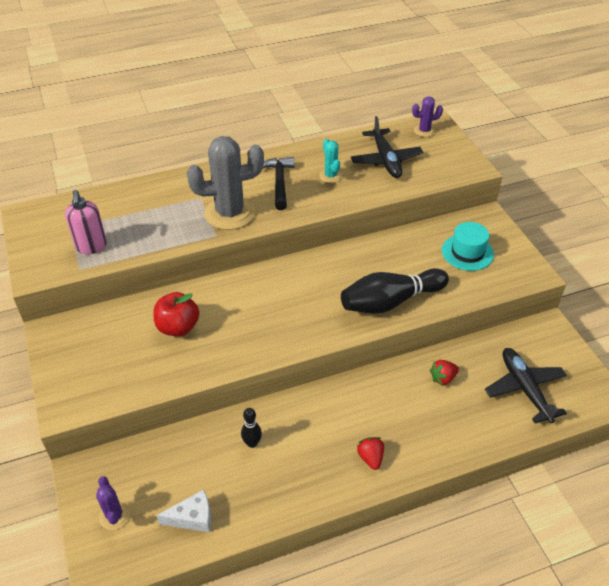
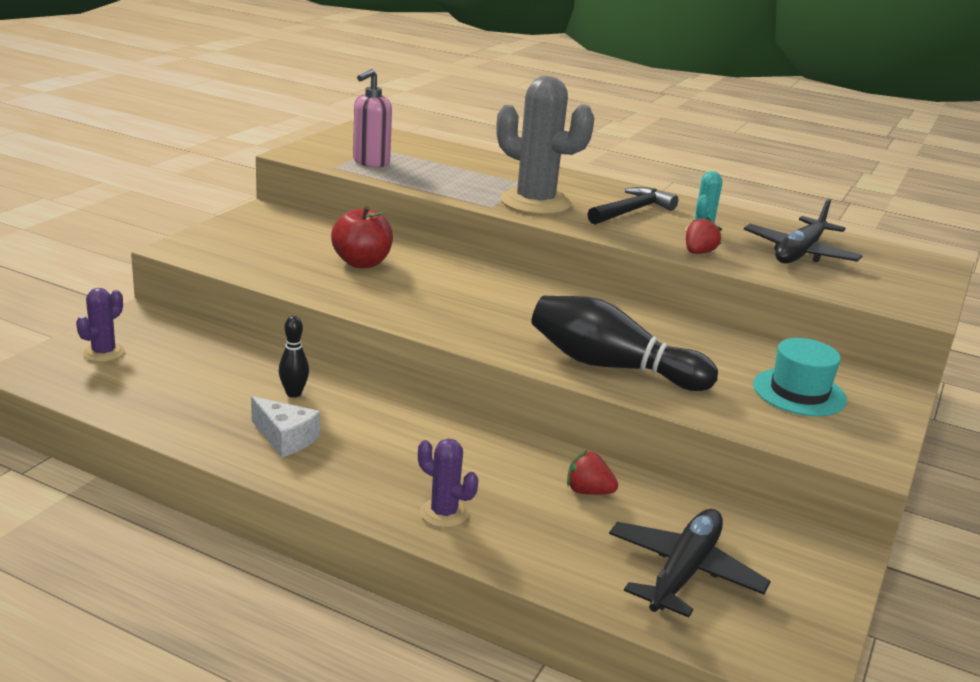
camera: 45 degrees right, 20 degrees down
white cheese [156,489,211,532] -> white cheese moved to [251,396,320,457]
red strawberry [357,437,384,470] -> red strawberry moved to [686,217,722,254]
purple cactus [412,96,443,137] -> purple cactus moved to [418,439,478,528]

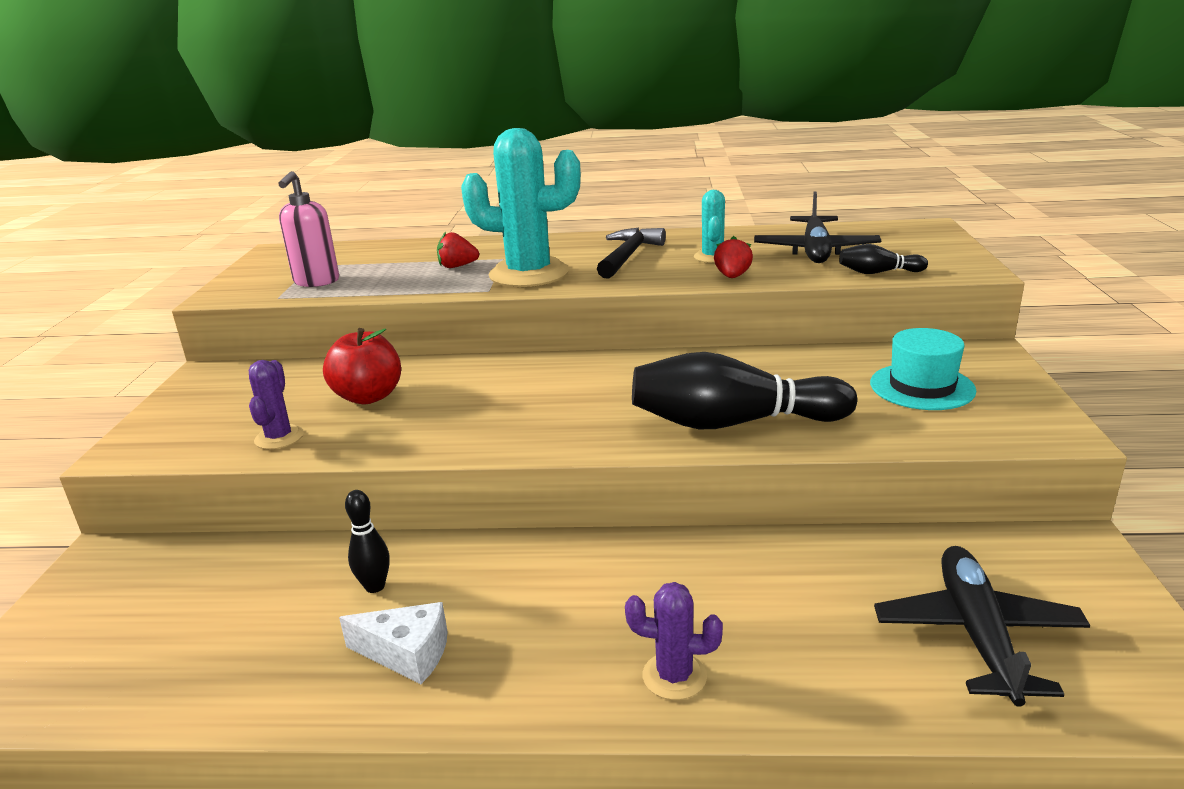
camera: 20 degrees left, 0 degrees up
purple cactus [76,288,125,362] -> purple cactus moved to [249,360,304,449]
grey cactus [496,76,594,215] -> turquoise cactus [461,128,581,287]
red strawberry [567,450,618,495] -> red strawberry moved to [437,232,479,268]
none -> black bowling pin [839,244,928,274]

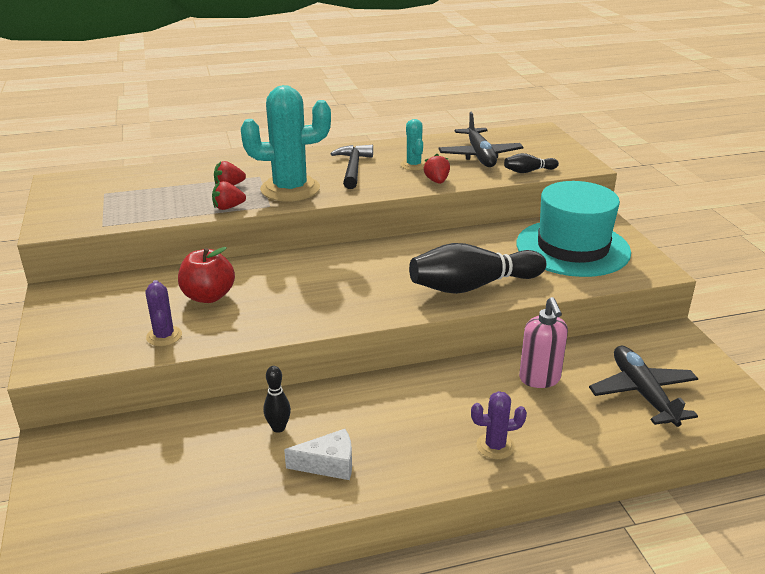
camera: 20 degrees left, 5 degrees up
pink soap dispenser [278,171,339,287] -> pink soap dispenser moved to [519,297,568,388]
turquoise hat [870,328,976,410] -> turquoise hat [517,181,631,277], size x1.78
none -> red strawberry [212,181,246,210]

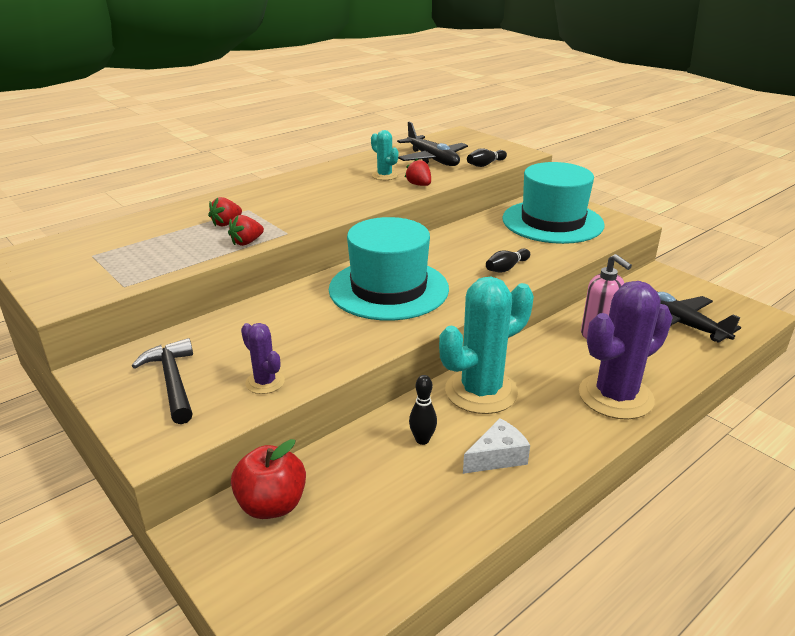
camera: 25 degrees left, 0 degrees up
red apple [178,247,235,303] -> red apple moved to [231,439,306,519]
turquoise cactus [241,85,331,202] -> turquoise cactus moved to [439,277,534,414]
black hammer [331,145,373,189] -> black hammer moved to [132,338,193,424]
black bowling pin [409,243,546,294] -> black bowling pin [486,249,530,273], size x0.46
purple cactus [471,391,527,459] -> purple cactus [579,281,673,420], size x2.07
none -> turquoise hat [329,217,449,320]

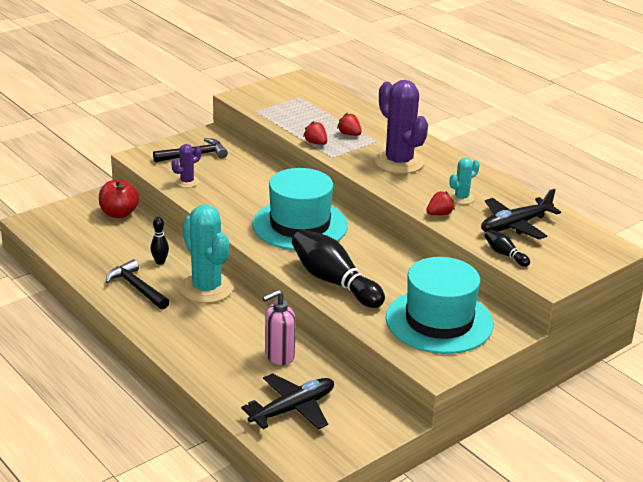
camera: 90 degrees right, 0 degrees up
white cheese [463,418,530,474] -> black hammer [106,259,170,310]
black bowling pin [486,249,530,273] -> black bowling pin [292,229,385,308], size x2.17
purple cactus [579,281,673,420] -> purple cactus moved to [374,80,428,174]

